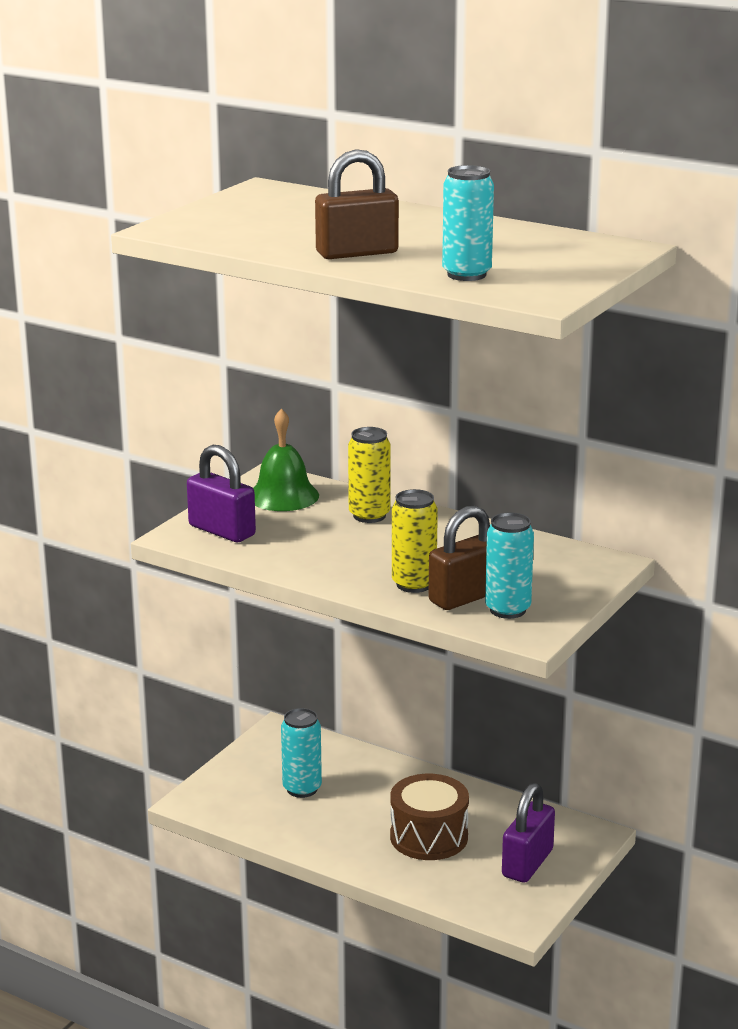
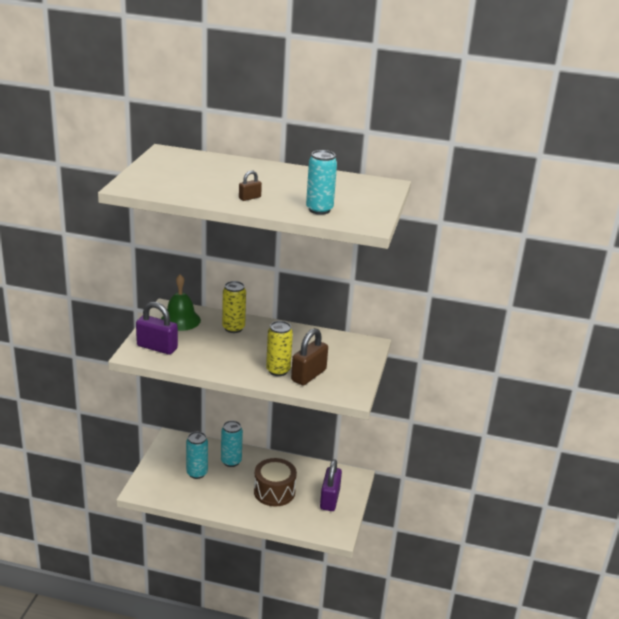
camera: 20 degrees left, 5 degrees up
brown padlock [315,149,399,259] -> brown padlock [239,171,262,201], size x0.49
turquoise can [485,512,534,619] -> turquoise can moved to [221,421,243,467]

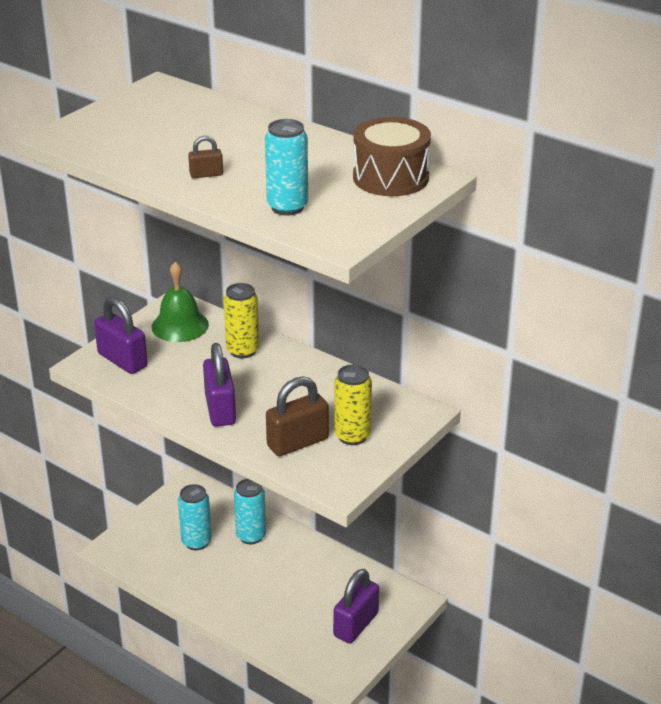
camera: 25 degrees right, 5 degrees up
brown drum [254,458,297,506] -> brown drum moved to [353,117,431,196]
yellow can [266,321,293,376] -> yellow can moved to [335,364,372,445]
none -> purple padlock [203,343,236,427]

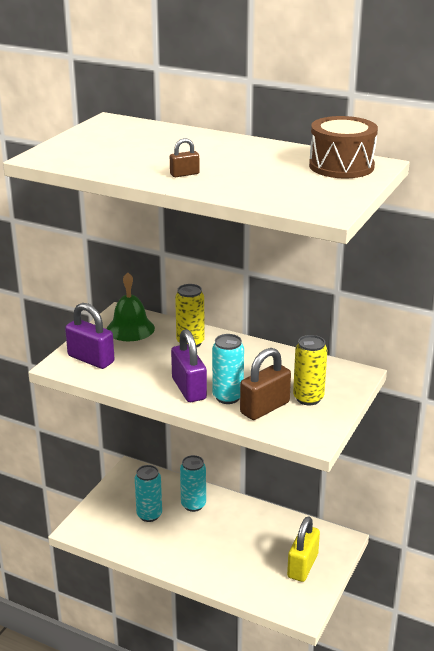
camera: 10 degrees left, 5 degrees down
turquoise can [265,119,308,216] -> turquoise can moved to [212,334,244,404]
purple padlock [333,569,379,643] -> yellow padlock [287,516,320,582]

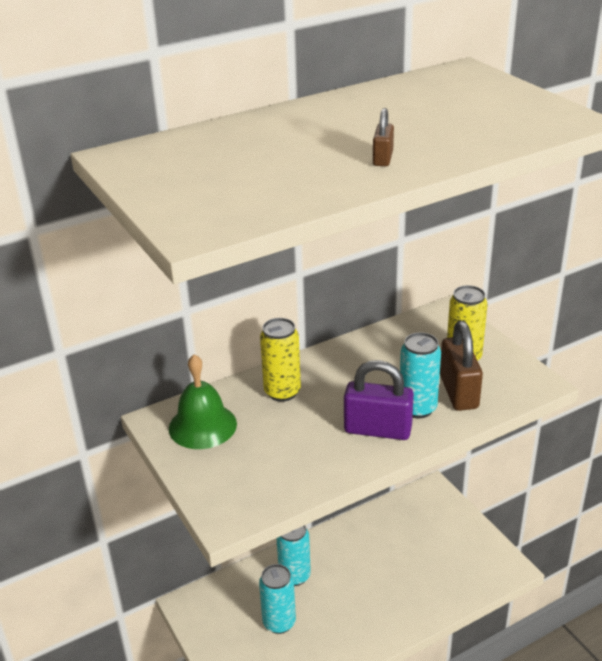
camera: 55 degrees left, 5 degrees up
purple padlock [65,303,115,369] -> none
yellow padlock [287,516,320,582] -> none
brown drum [309,116,378,178] -> none

